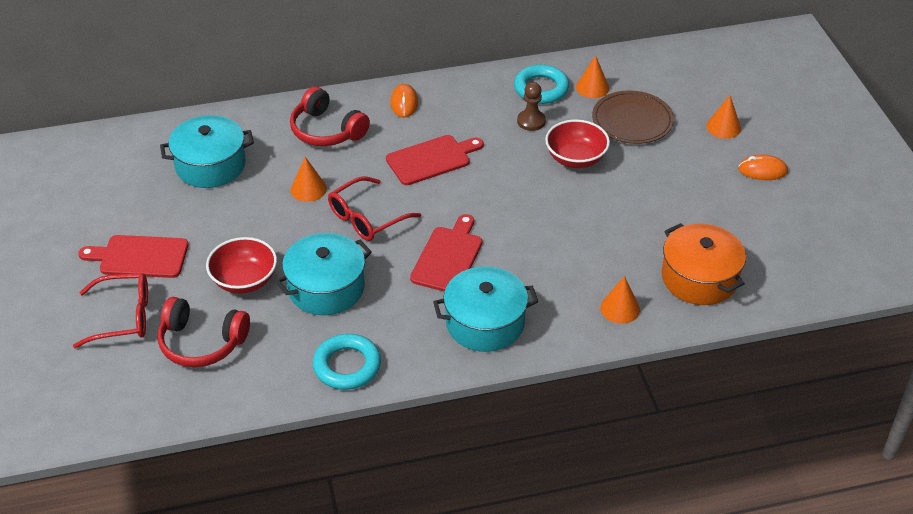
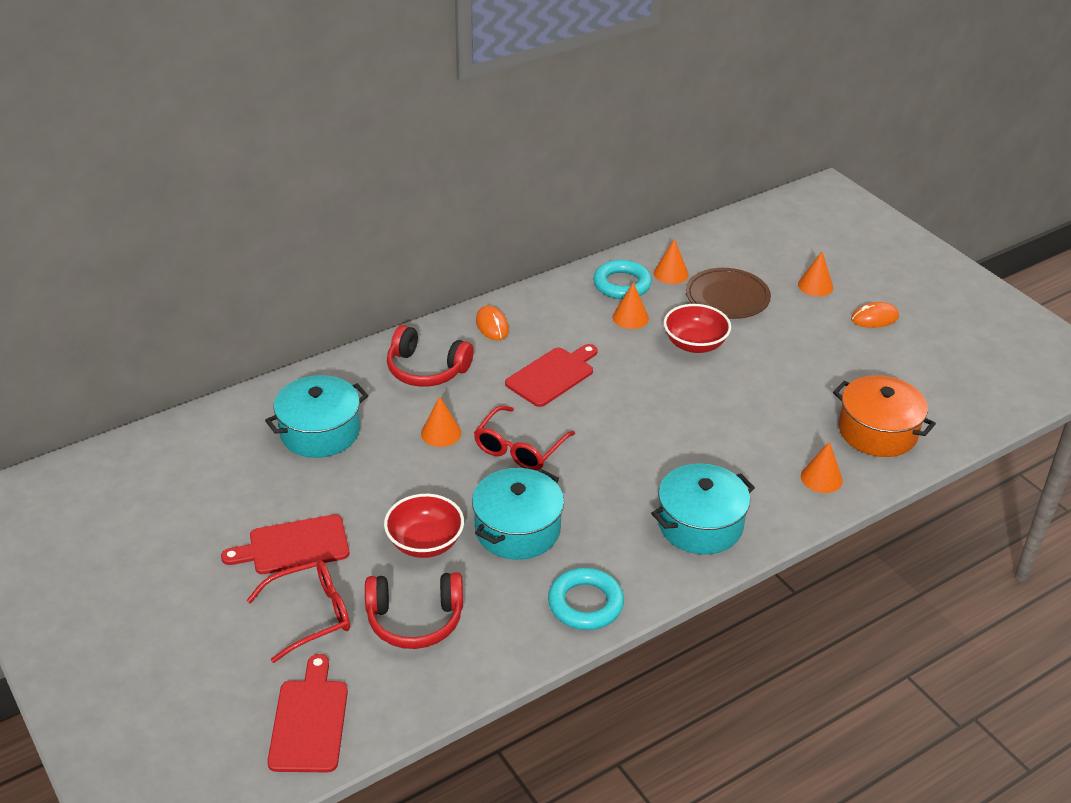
camera: 20 degrees left, 5 degrees down
red cutting board [410,214,482,291] -> red cutting board moved to [267,654,348,772]
brown pawn [517,82,546,131] -> orange cone [613,282,649,329]

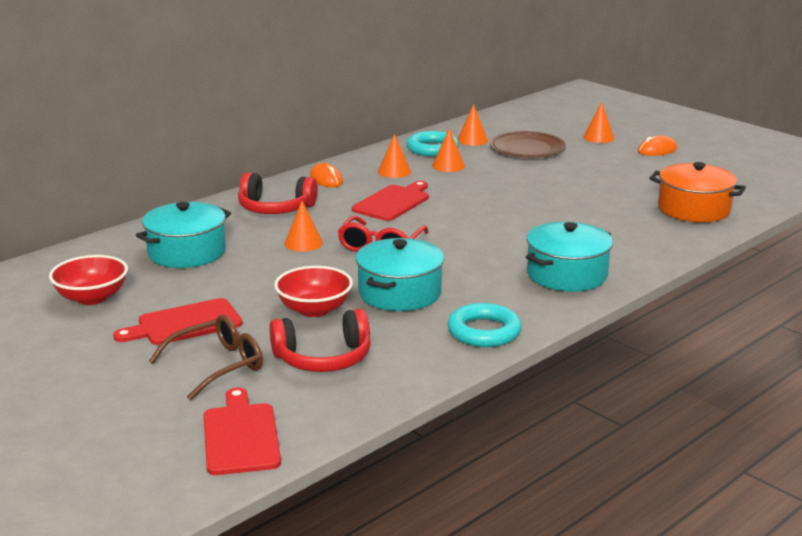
camera: 10 degrees left, 15 degrees down
red glasses [246,560,350,663] -> brown glasses [149,315,263,400]
red bowl [664,304,731,353] -> red bowl moved to [49,255,128,305]
orange cone [801,441,843,493] -> orange cone moved to [378,134,411,178]

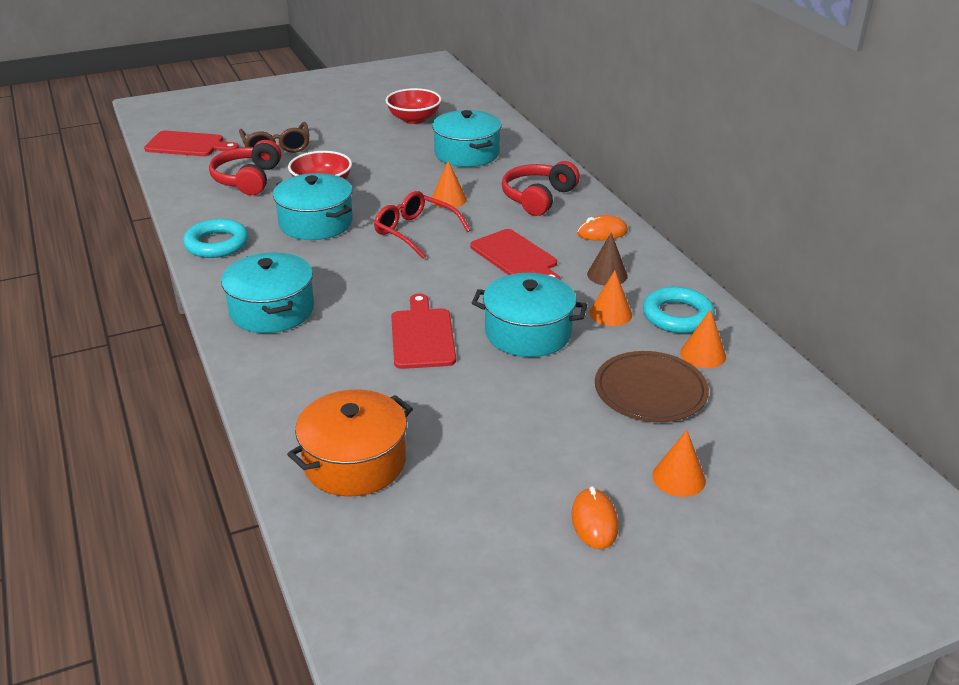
camera: 110 degrees right, 10 degrees up
red cutting board [113,298,242,345] -> red cutting board moved to [391,294,456,369]
orange cone [378,134,411,178] -> brown cone [587,233,628,286]
none -> turquoise pot [472,273,587,357]

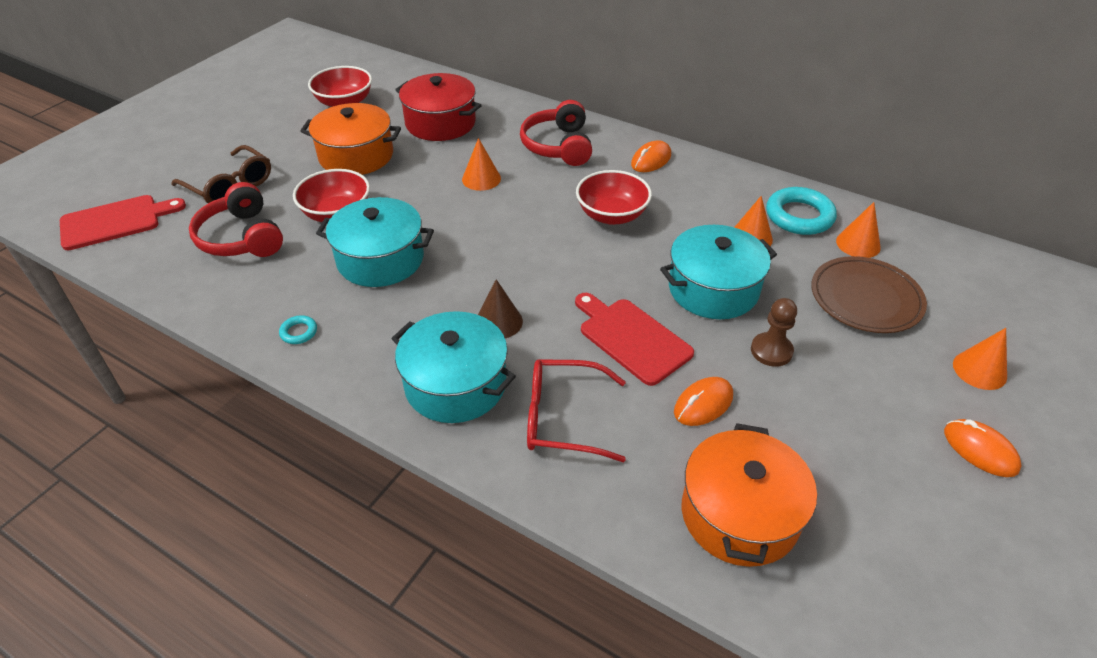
camera: 35 degrees left, 10 degrees up
turquoise ring [183,219,249,258] -> turquoise ring [279,315,317,344], size x0.46
red glasses [374,191,471,259] -> red glasses moved to [527,359,626,462]
turquoise pot [432,110,502,167] -> red pot [395,73,482,141]
red cutting board [471,229,561,280] -> red bowl [576,170,652,225]
brown cone [587,233,628,286] -> brown cone moved to [478,279,523,338]
none -> orange pot [300,103,401,175]
none -> orange mouse [674,377,733,426]
none -> brown pawn [751,298,797,367]

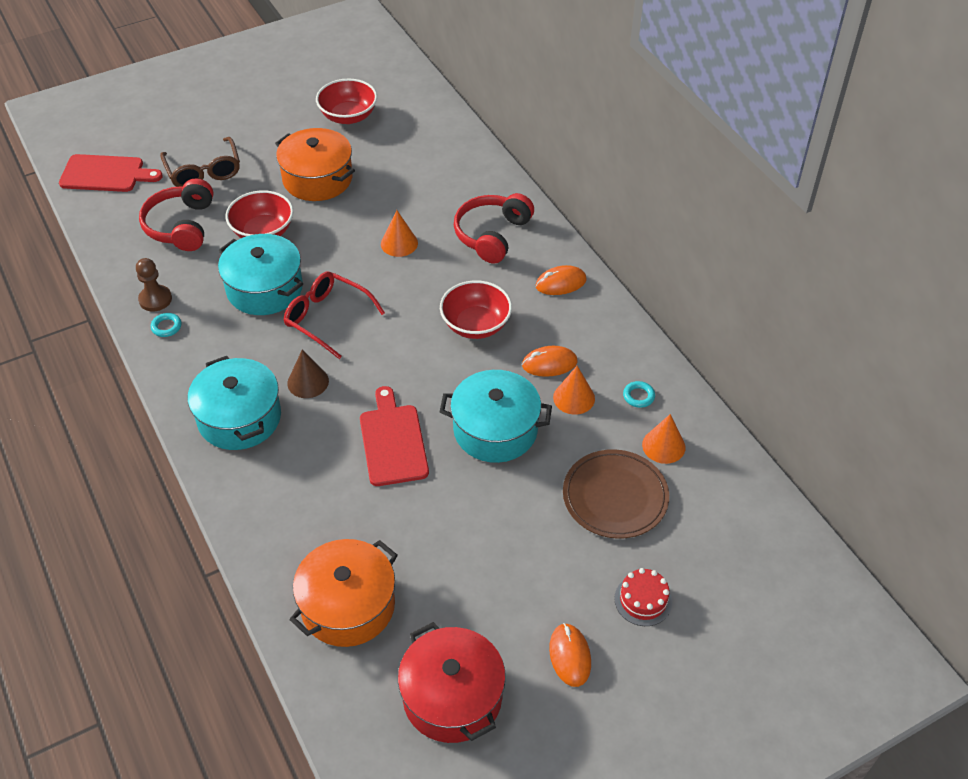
camera: 30 degrees right, 5 degrees up
red pot [395,73,482,141] -> red pot moved to [398,622,506,743]
red glasses [527,359,626,462] -> red glasses moved to [284,272,385,359]
orange mouse [674,377,733,426] -> orange mouse moved to [522,346,577,377]
brown pawn [751,298,797,367] -> brown pawn moved to [136,258,172,312]
turquoise ring [766,187,837,235] -> turquoise ring [623,381,655,408], size x0.46
orange cone [953,328,1007,390] -> red cake [614,568,672,626]

